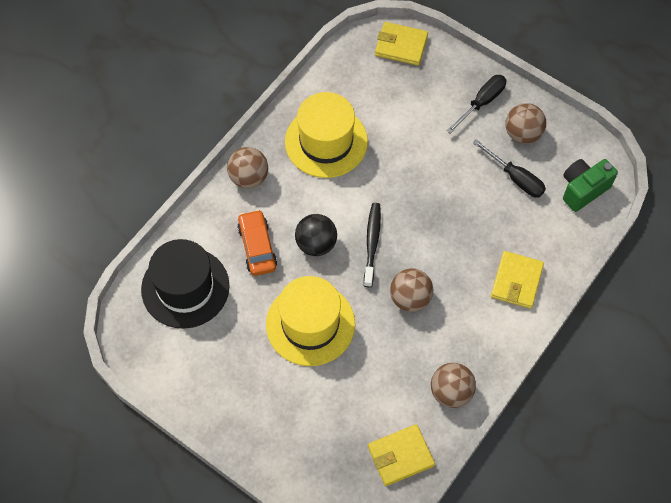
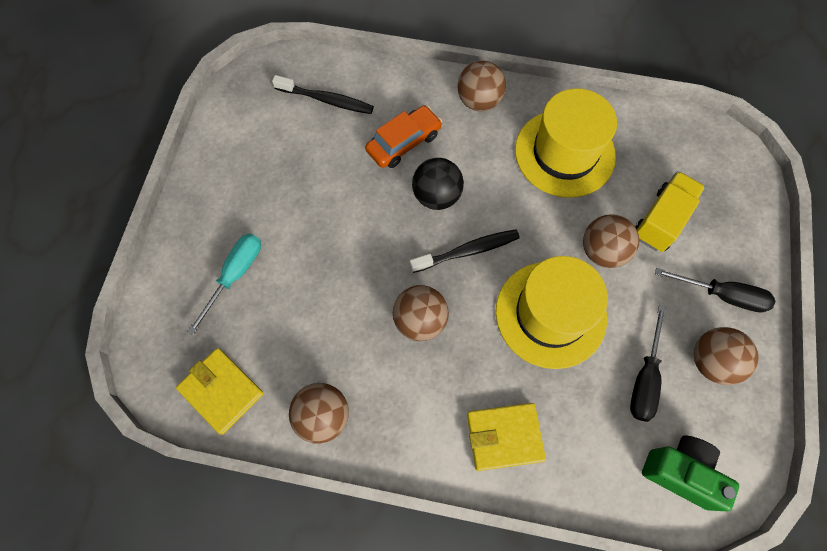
camera: 65 degrees right, 5 degrees up
black hat [141,239,230,329] -> black toothbrush [272,75,374,114]
yellow hat [266,276,355,366] -> yellow hat moved to [496,256,608,369]
yellow wallet [375,22,428,65] -> none
none -> turquoise screwdriver [187,233,261,335]
none -> brown ball [583,214,639,268]
none -> yellow truck [635,171,705,252]

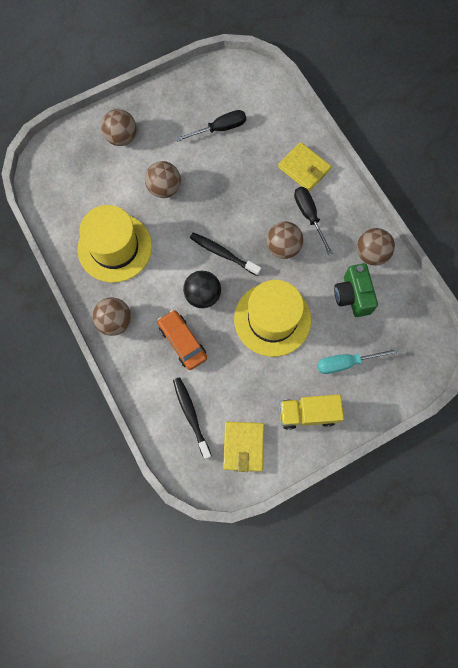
camera: 130 degrees left, 5 degrees up
yellow wallet [176,348,264,435] -> yellow wallet moved to [223,422,264,472]
orange car [365,105,442,168] -> orange car turned 45 degrees clockwise [158,310,207,370]
yellow hat [496,256,608,369] -> yellow hat moved to [234,280,311,357]
yellow truck [635,171,705,252] -> yellow truck moved to [279,394,344,430]
green camera [642,436,739,511] -> green camera moved to [334,263,378,317]
black screwdriver [655,268,775,313] -> black screwdriver moved to [294,187,333,255]
brown ball [694,327,758,385] -> brown ball moved to [101,109,137,146]

